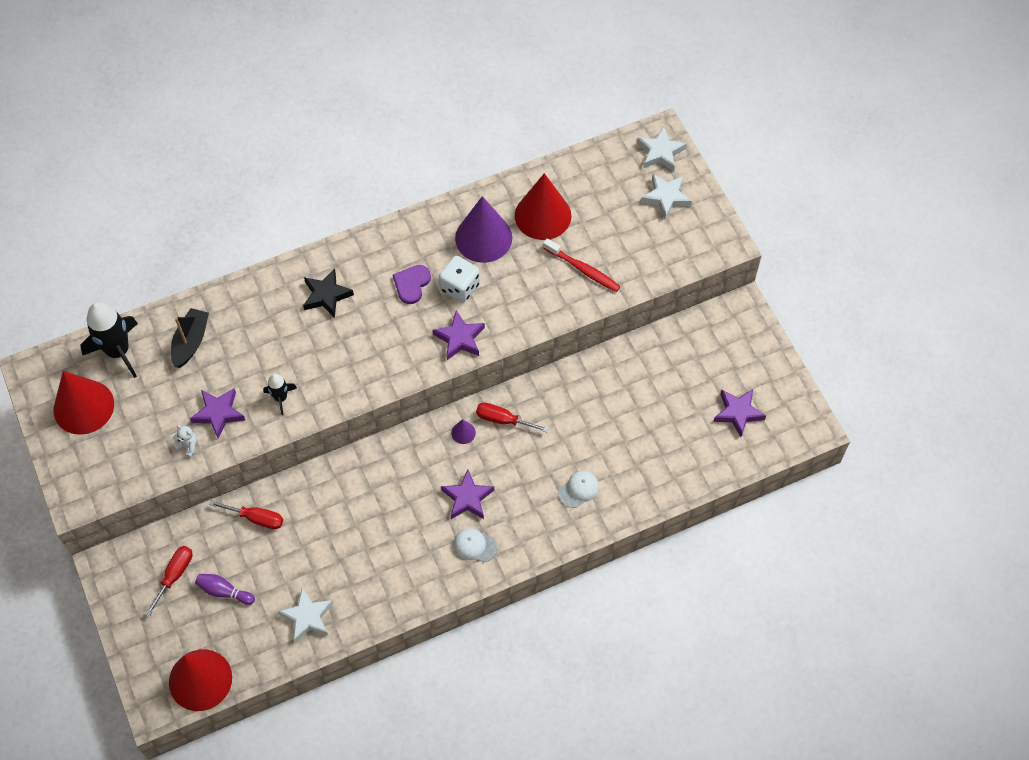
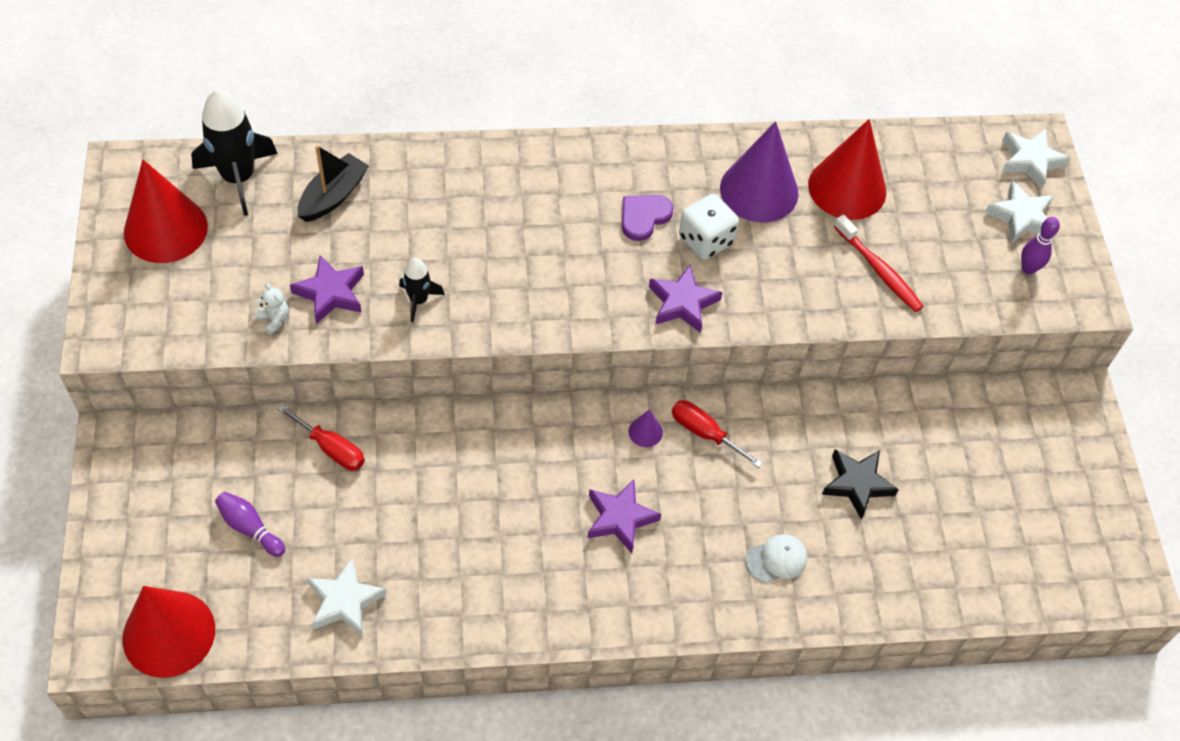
camera: 15 degrees right, 5 degrees down
red screwdriver [145,546,193,617] -> none
black star [303,268,354,318] -> black star moved to [822,450,899,519]
white cap [453,528,497,562] -> none
purple star [713,389,766,437] -> none
none -> purple bowling pin [1021,217,1060,274]

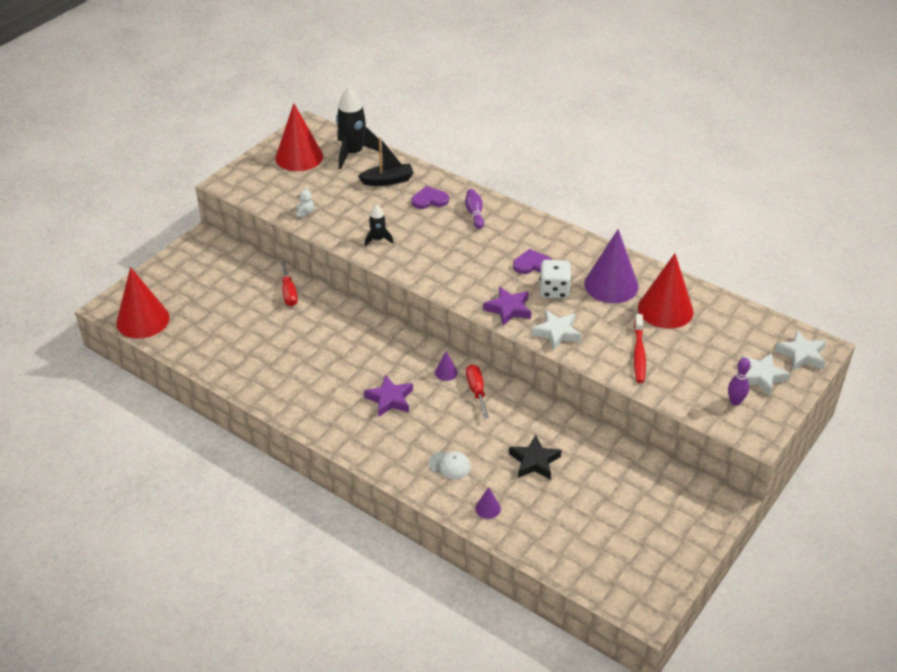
camera: 45 degrees right, 15 degrees down
purple bowling pin [215,492,285,557] -> purple bowling pin moved to [465,189,484,229]
purple star [290,255,364,324] -> none
white star [307,558,387,635] -> white star moved to [531,310,582,351]
none -> purple heart [412,186,449,209]
none -> purple cone [475,487,501,519]

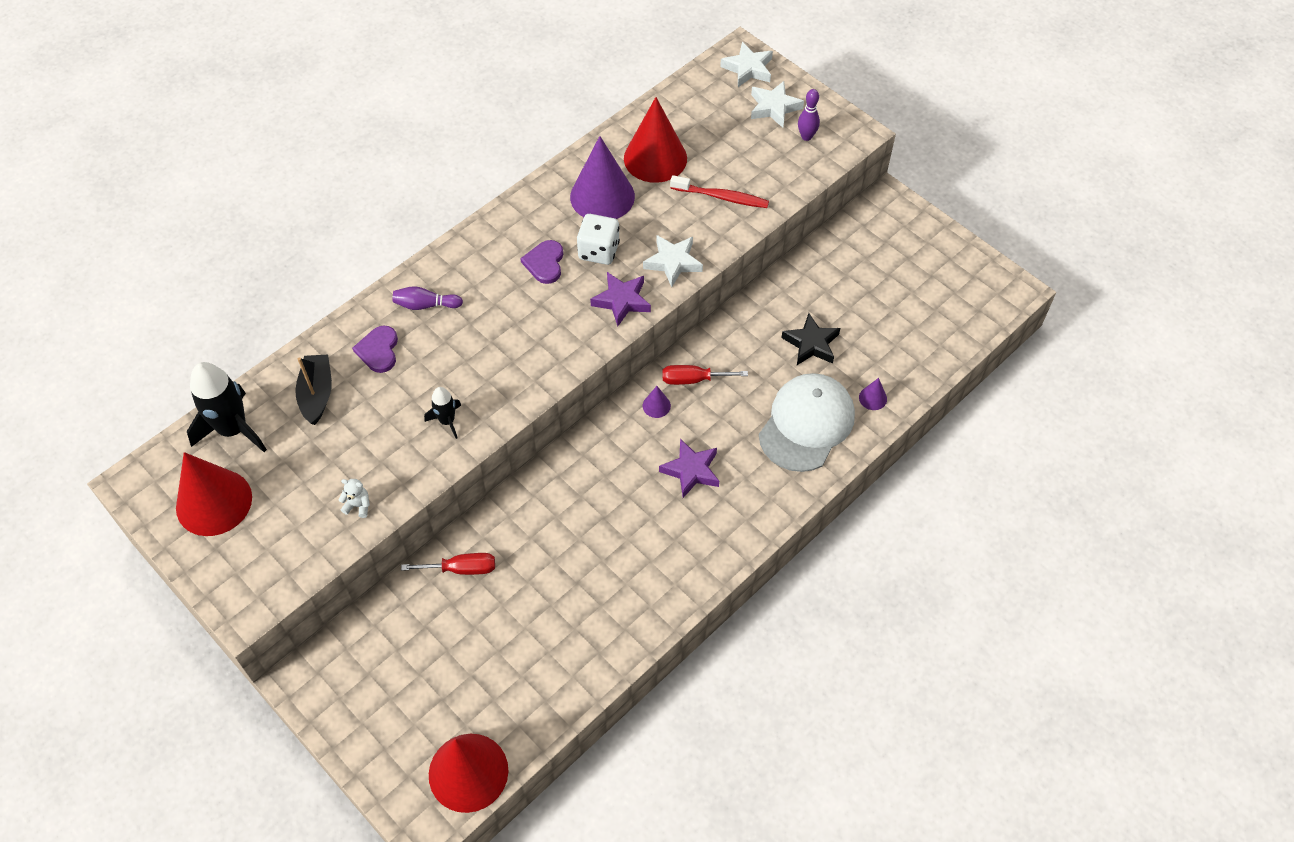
camera: 80 degrees left, 15 degrees up
white cap [429,452,471,480] -> white cap [759,373,855,472], size x2.26

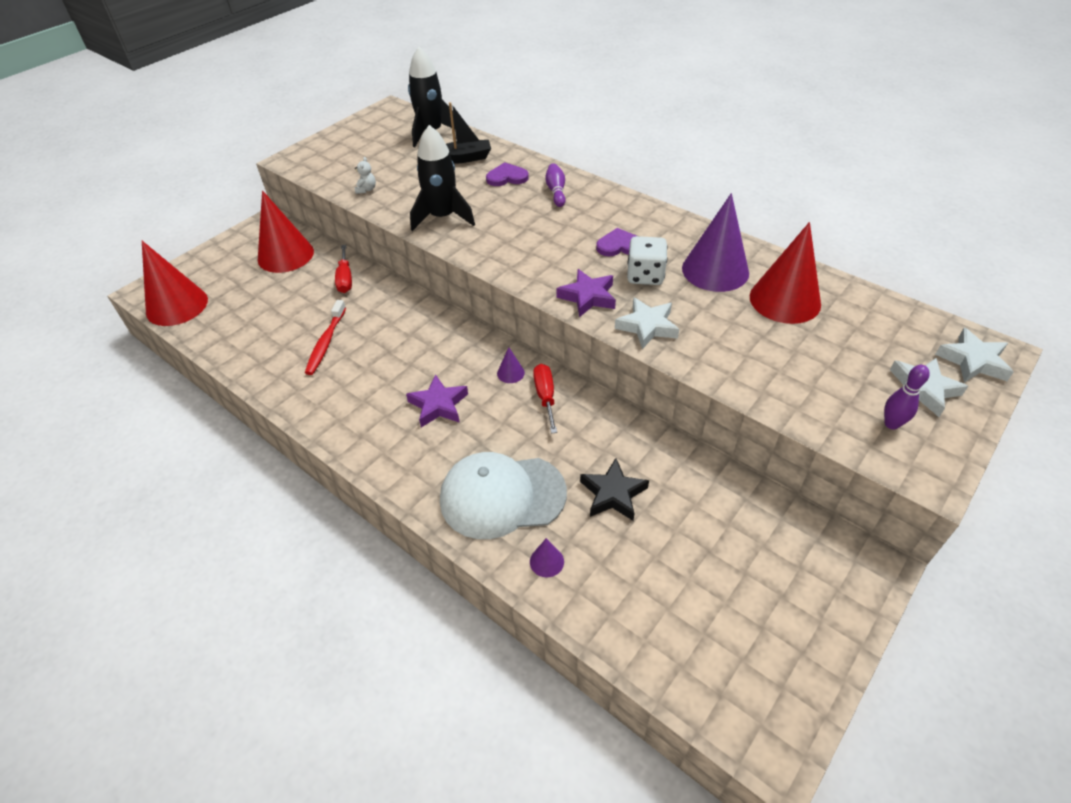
camera: 85 degrees right, 10 degrees down
red cone [176,452,252,536] -> red cone moved to [258,190,314,273]
black rocket [424,387,461,439] -> black rocket [410,125,475,231], size x1.90
red toothbrush [670,175,769,208] -> red toothbrush moved to [305,300,346,375]
white cap [759,373,855,472] -> white cap turned 150 degrees clockwise [440,452,567,539]

